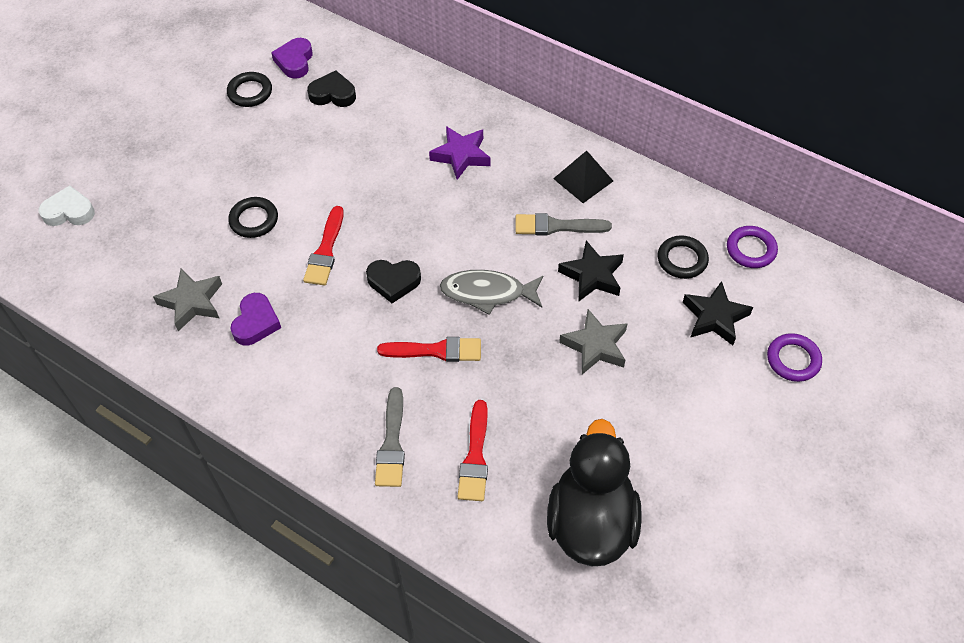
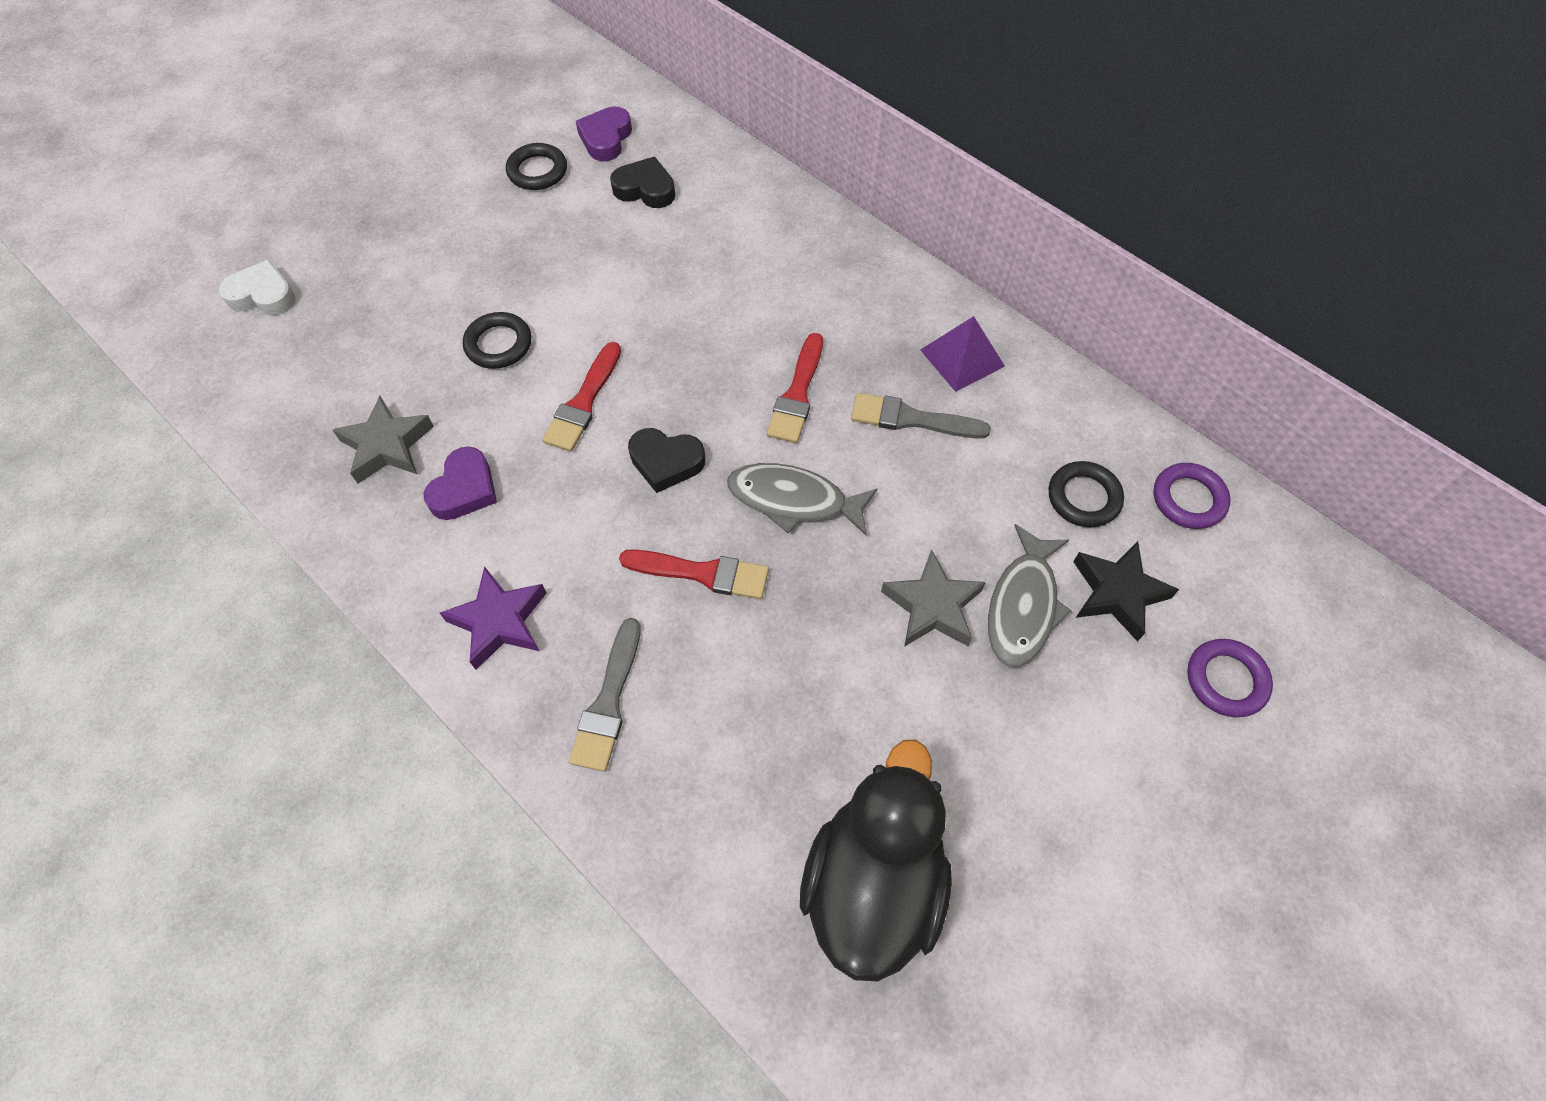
camera: 10 degrees right, 5 degrees up
purple star [429,126,490,180] -> purple star moved to [440,566,546,670]
red brush [457,400,488,501] -> red brush moved to [766,333,823,443]
black pyramid [553,151,613,203] -> purple pyramid [920,316,1005,392]
black star [558,240,624,302] -> none
none -> grey fish [988,524,1072,667]

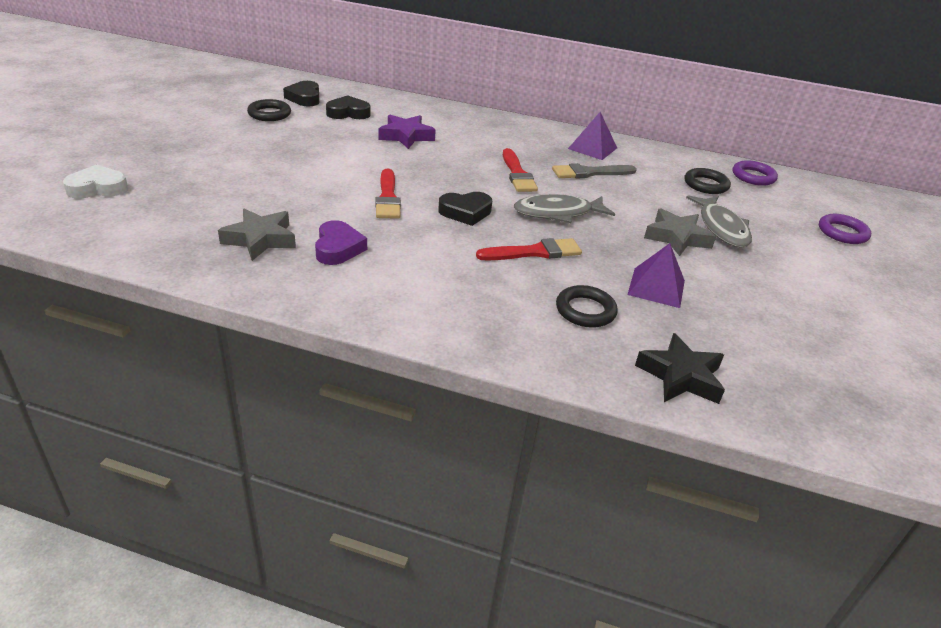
camera: 30 degrees left, 25 degrees down
purple star [440,566,546,670] -> purple star moved to [379,115,436,149]
black ring [463,312,531,369] -> black ring moved to [556,285,618,328]
grey brush [569,618,641,772] -> none
purple heart [576,106,632,161] -> black heart [283,81,319,106]
black duck [800,740,952,981] -> none
black star [1073,541,1179,642] -> black star moved to [635,333,725,404]
none -> purple pyramid [627,243,685,308]

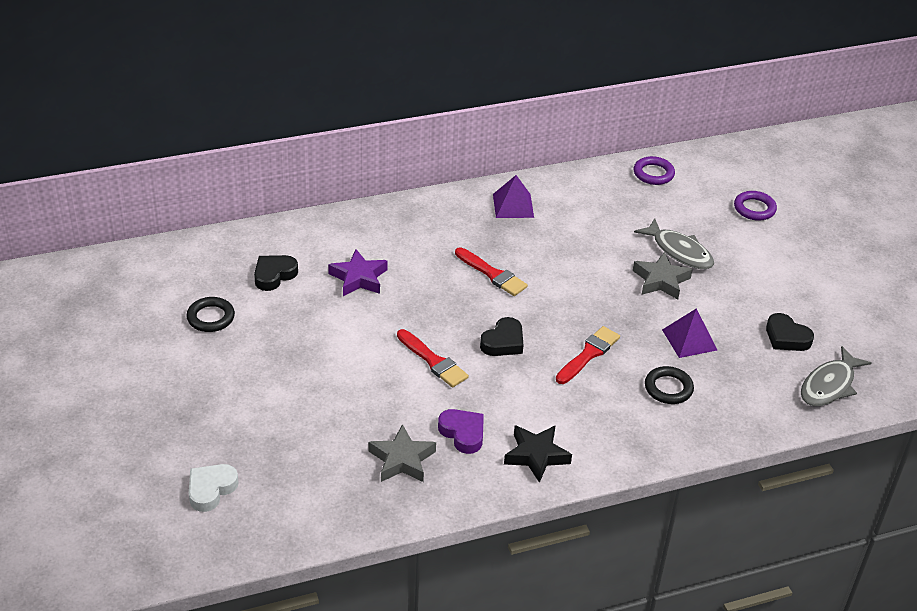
camera: 35 degrees left, 5 degrees up
black heart [283,81,319,106] -> black heart moved to [766,313,814,351]
grey fish [514,194,615,223] -> grey fish moved to [801,346,872,406]
grey brush [552,163,637,179] -> none
black star [635,333,725,404] -> black star moved to [504,425,572,483]
black ring [685,168,731,194] -> none

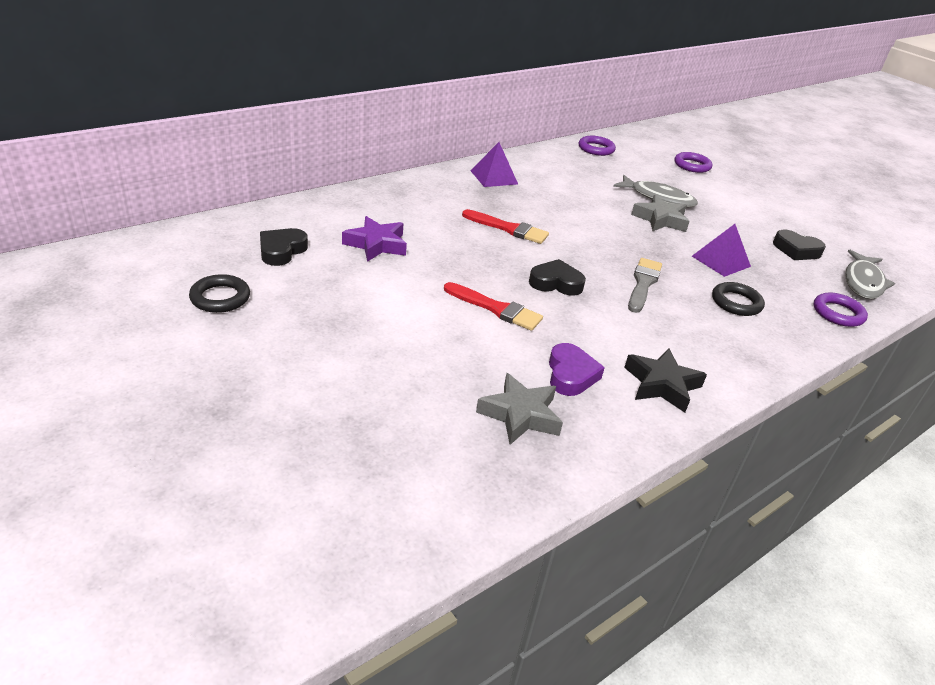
camera: 20 degrees left, 5 degrees down
white heart [189,464,239,512] -> none
purple heart [438,409,484,454] -> purple heart turned 60 degrees clockwise [549,343,605,396]
black heart [480,317,524,356] -> black heart turned 105 degrees counterclockwise [529,259,586,296]
red brush [556,326,620,384] -> grey brush [628,258,662,313]
none -> purple ring [814,293,868,327]

